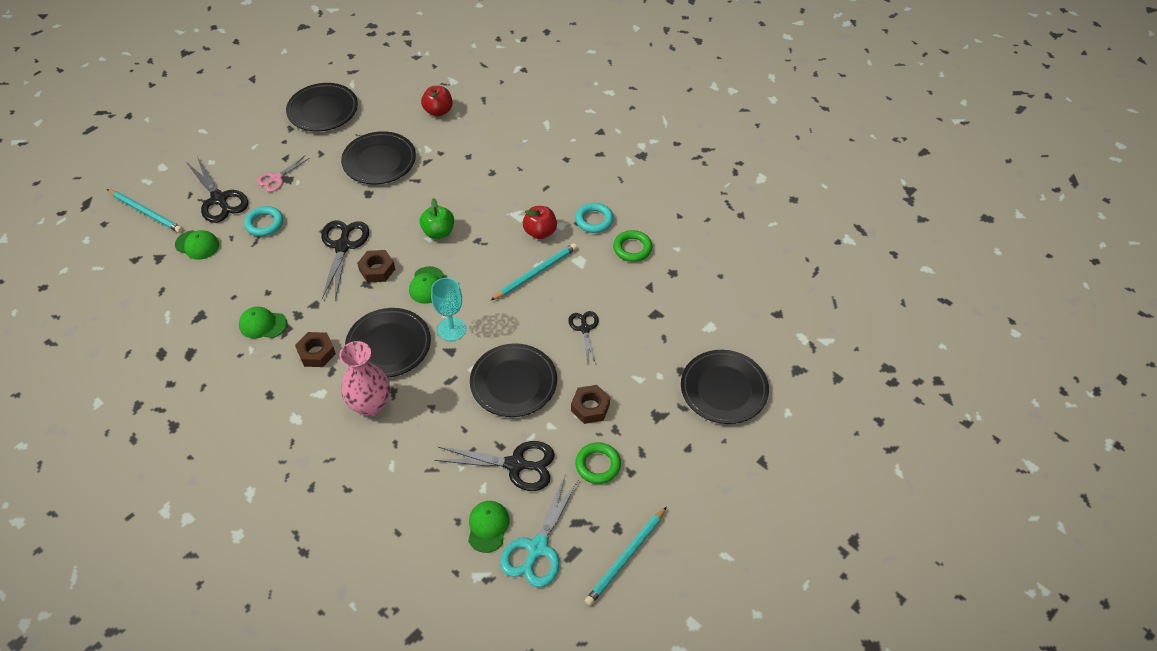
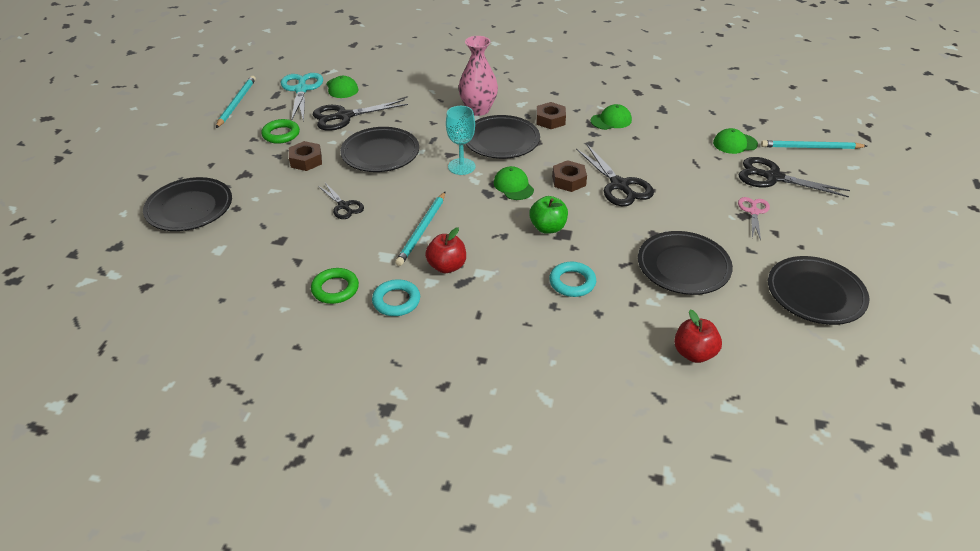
camera: 150 degrees right, 10 degrees down
turquoise ring [244,206,283,237] -> turquoise ring moved to [549,262,596,297]

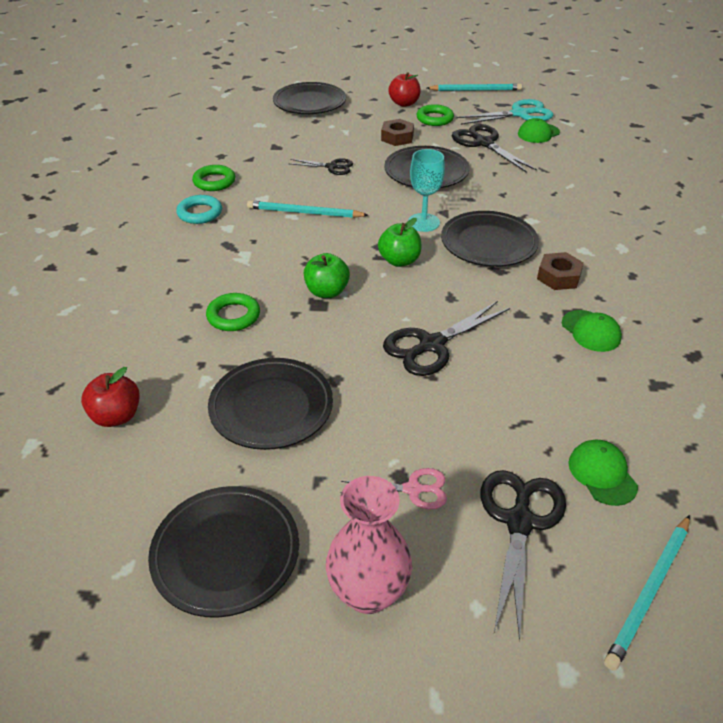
camera: 80 degrees right, 0 degrees up
black scissors [318,183,364,219] -> black scissors turned 120 degrees counterclockwise [290,158,353,175]
red apple [425,227,466,273] -> red apple moved to [388,72,421,107]
pink vase [459,36,498,116] -> pink vase moved to [326,476,412,614]
green cap [494,166,534,200] -> green apple [378,218,422,267]
turquoise ring [549,262,596,297] -> green ring [206,293,260,331]
brown nut [552,160,587,192] -> none
turquoise pencil [761,140,867,149] -> turquoise pencil turned 135 degrees counterclockwise [604,515,690,671]

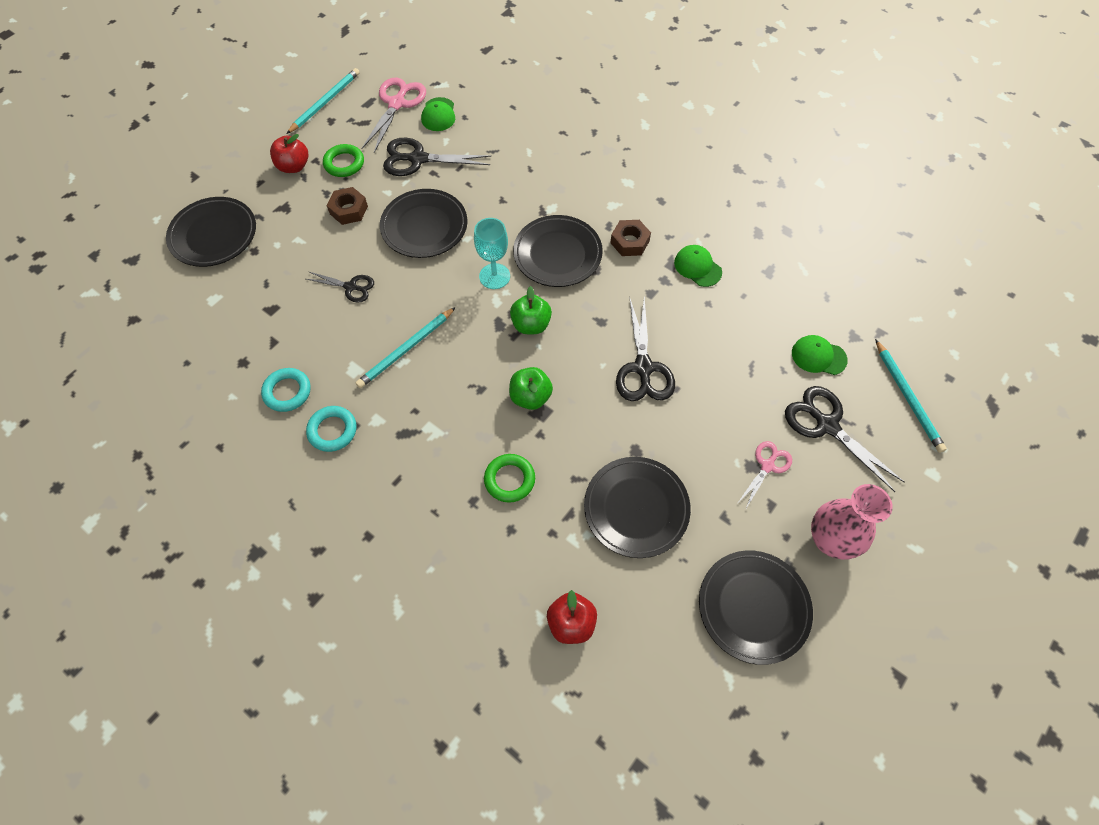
camera: 55 degrees left, 20 degrees up
green ring [192,165,235,191] -> turquoise ring [261,368,311,412]
black scissors [290,158,353,175] -> black scissors turned 60 degrees clockwise [306,271,374,303]
turquoise scissors [456,99,554,125] -> pink scissors [361,78,426,153]
green cap [562,310,622,352] -> green cap turned 135 degrees counterclockwise [674,245,722,287]

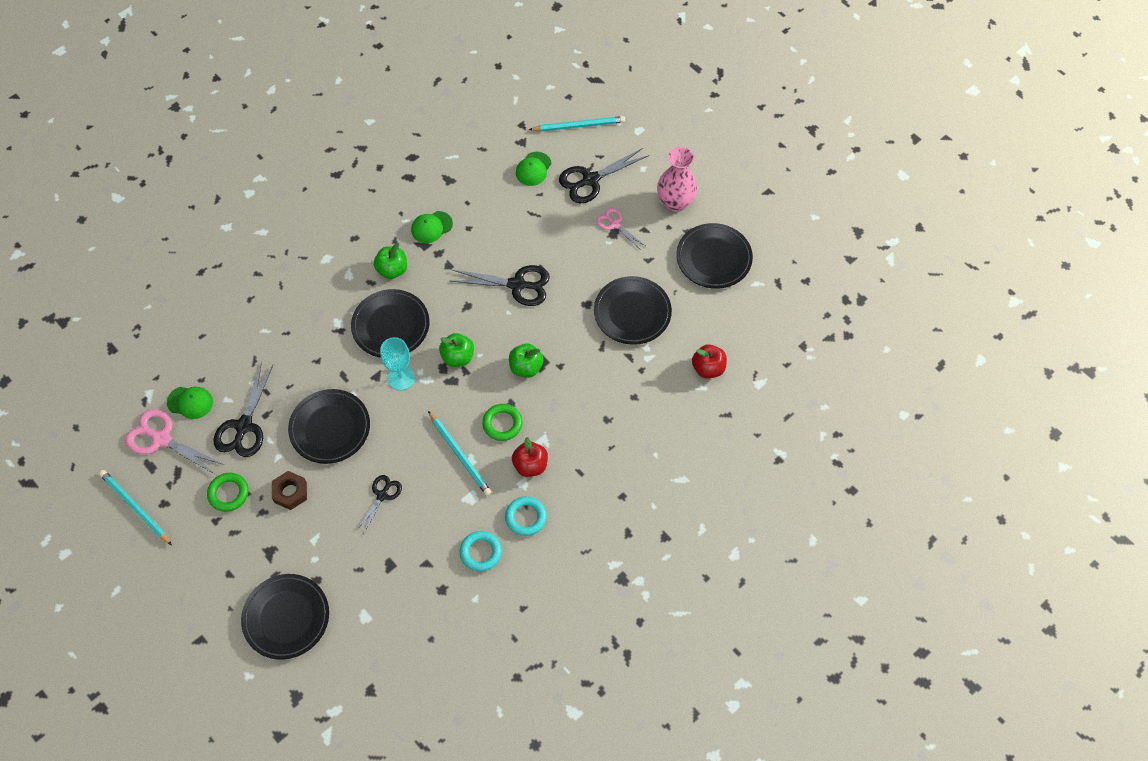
camera: 80 degrees left, 0 degrees up
red apple [270,134,308,173] -> red apple moved to [512,437,548,477]
green ring [484,454,535,503] -> green ring moved to [482,404,523,441]
brown nut [610,220,651,256] -> green apple [374,243,407,279]

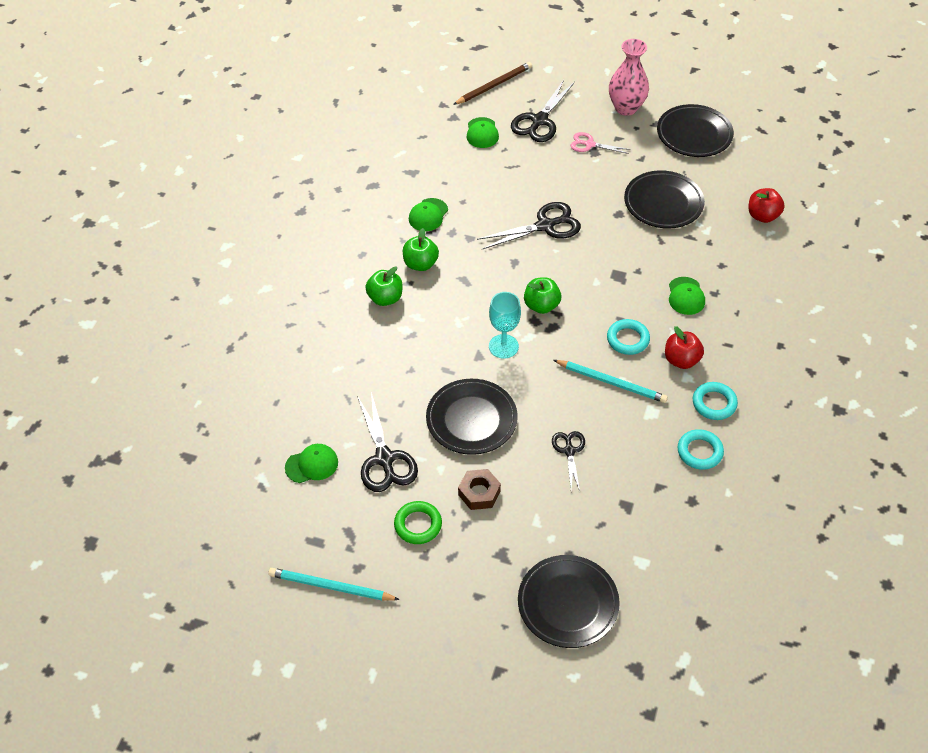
camera: 30 degrees left, 10 degrees down
pink scissors [125,409,224,475] -> none
black plate [351,289,429,358] -> none
green ring [482,404,523,441] -> turquoise ring [607,319,650,355]
green apple [509,344,544,378] -> green apple moved to [365,266,402,306]
turquoise pencil [528,116,625,132] -> brown pencil [453,62,532,105]
none -> green cap [669,277,705,315]

